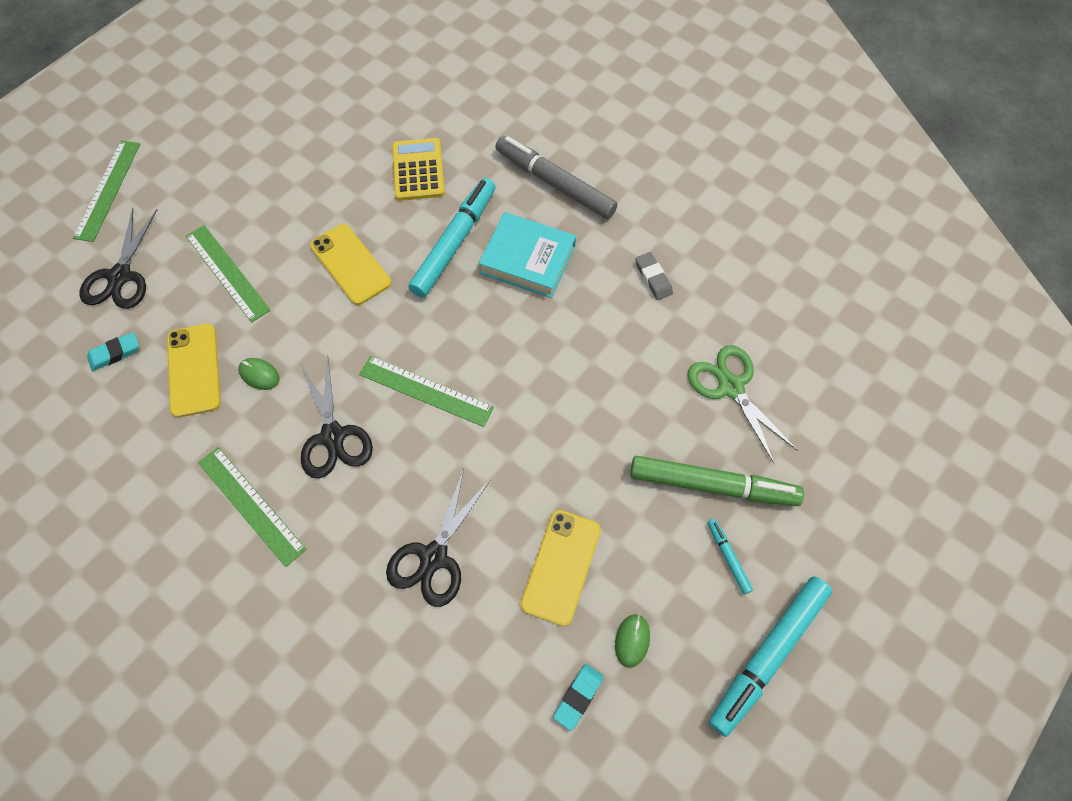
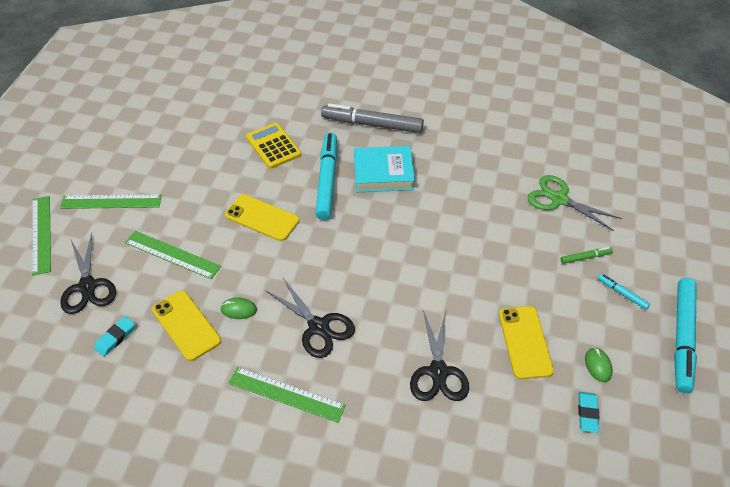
camera: 25 degrees left, 15 degrees down
green ruler [359,356,494,427] -> green ruler moved to [60,194,162,209]
green marker [630,456,804,506] -> green marker [561,247,613,264], size x0.45
grey eraser [635,252,673,300] -> none

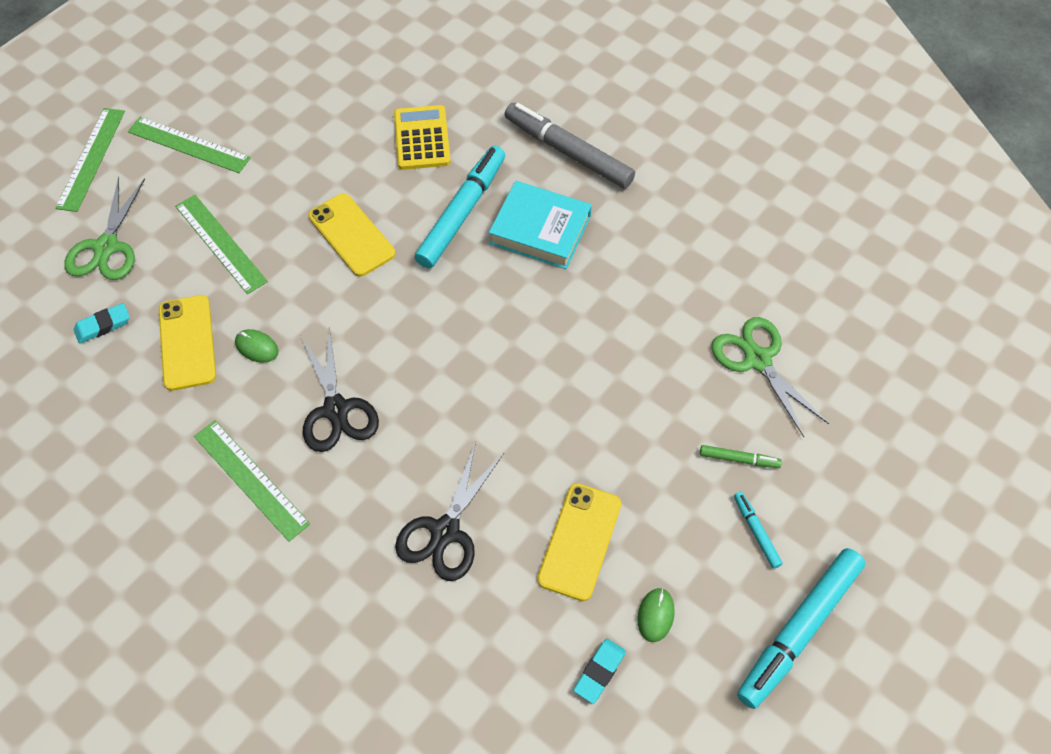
camera: 25 degrees right, 10 degrees up
black scissors [60,232,116,314] -> green scissors [65,177,145,280]

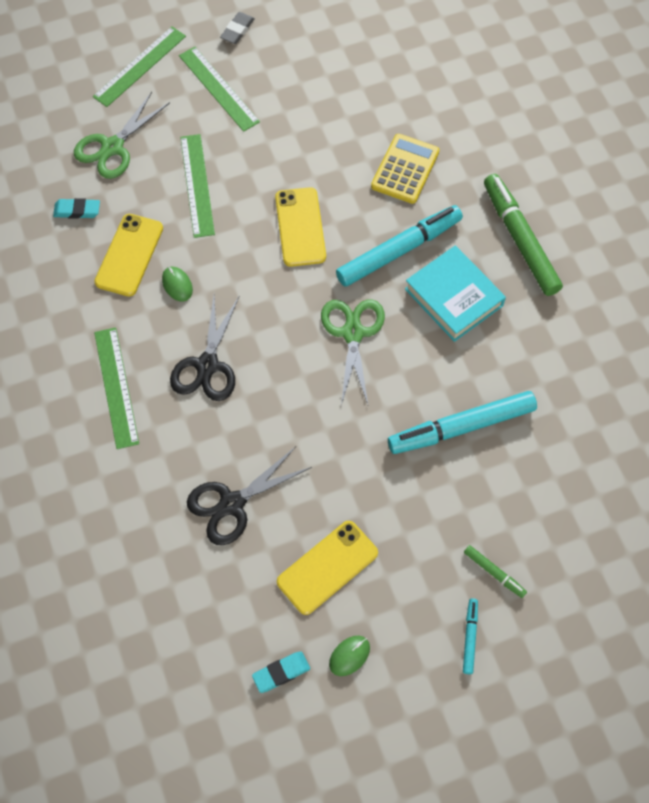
camera: 30 degrees right, 5 degrees up
grey marker [505,103,635,188] -> green marker [484,174,563,296]
green scissors [711,317,829,437] -> green scissors moved to [321,300,385,405]
turquoise marker [737,548,866,709] -> turquoise marker moved to [388,391,537,454]
none -> grey eraser [220,12,255,44]

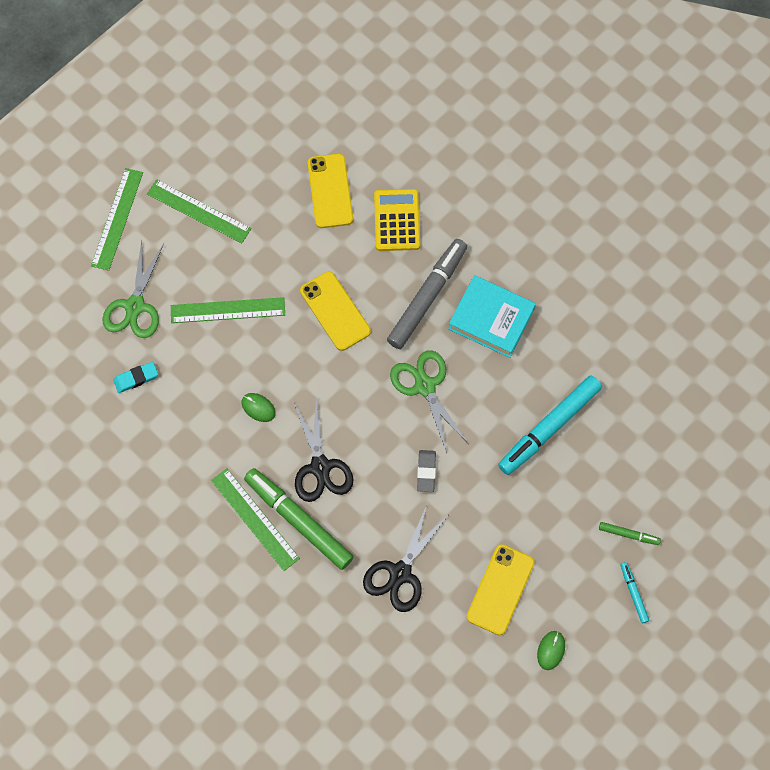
camera: 25 degrees left, 5 degrees up
yellow phone [94,214,163,297] -> yellow phone moved to [308,154,353,228]
green ruler [180,134,215,238] -> green ruler turned 60 degrees counterclockwise [171,297,285,323]
grey eraser [220,12,255,44] -> grey eraser moved to [417,450,436,492]
turquoise eraser [252,651,310,693] -> none
turquoise marker [336,205,463,287] -> grey marker [387,239,467,349]
green marker [484,174,563,296] -> green marker moved to [244,468,354,570]

